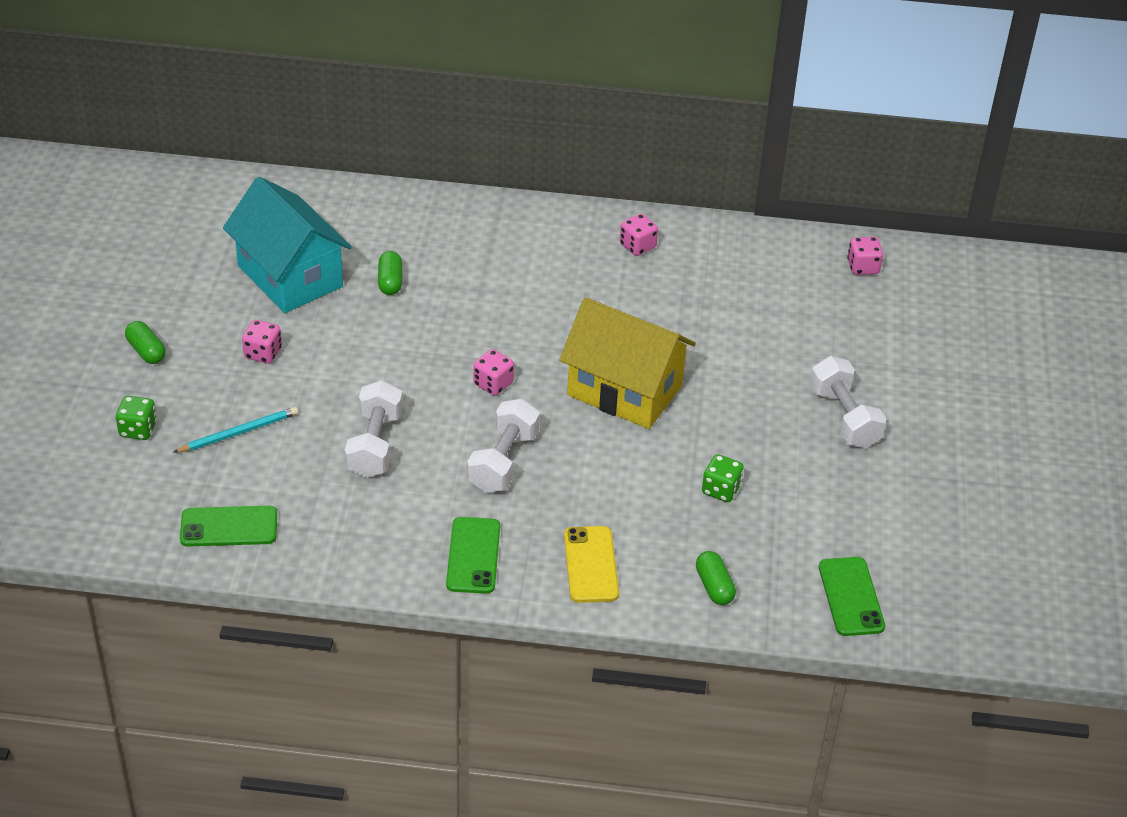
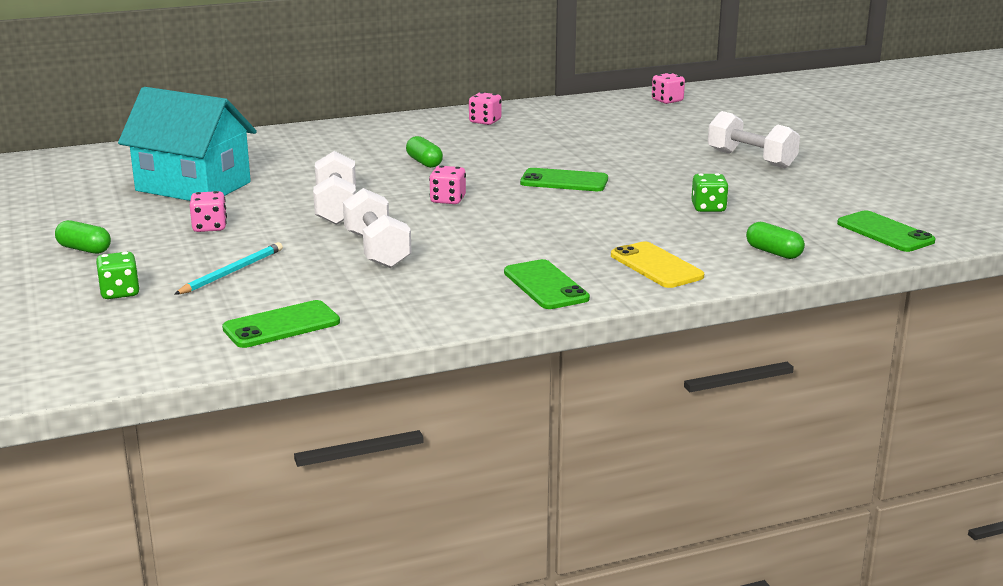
camera: 25 degrees left, 20 degrees down
green capsule [378,251,402,295] -> green capsule moved to [406,136,443,168]
white dumbbell [467,399,540,493] -> white dumbbell moved to [313,151,356,225]
yellow house [559,297,696,429] -> green phone [520,168,608,191]

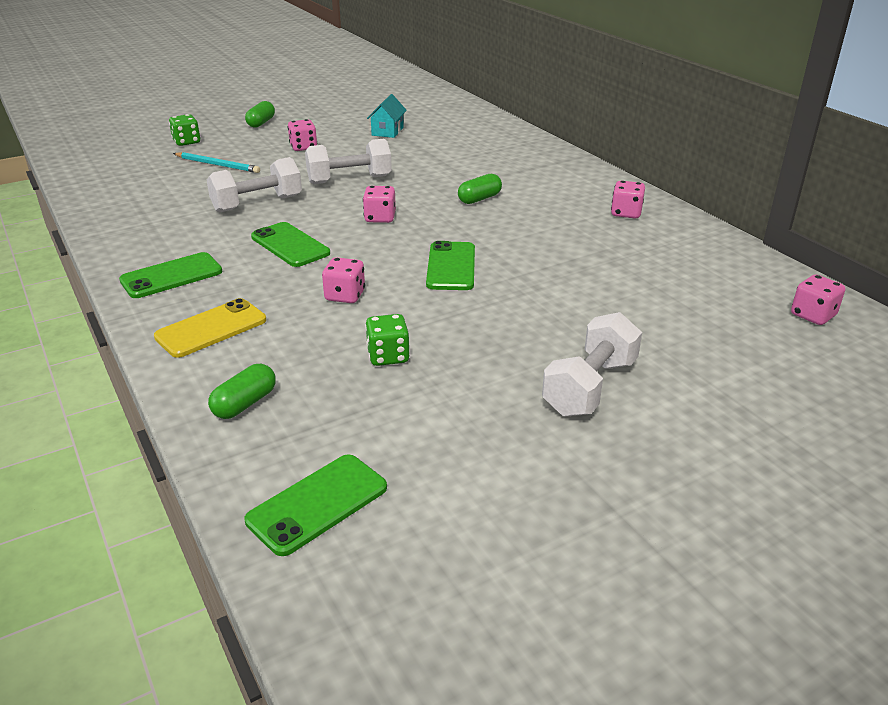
camera: 80 degrees right, 10 degrees up
turquoise house [118,87,257,201] -> turquoise house [367,94,407,138], size x0.44
green phone [222,300,340,348] -> green phone moved to [251,222,330,267]
none -> pink dice [322,257,365,303]

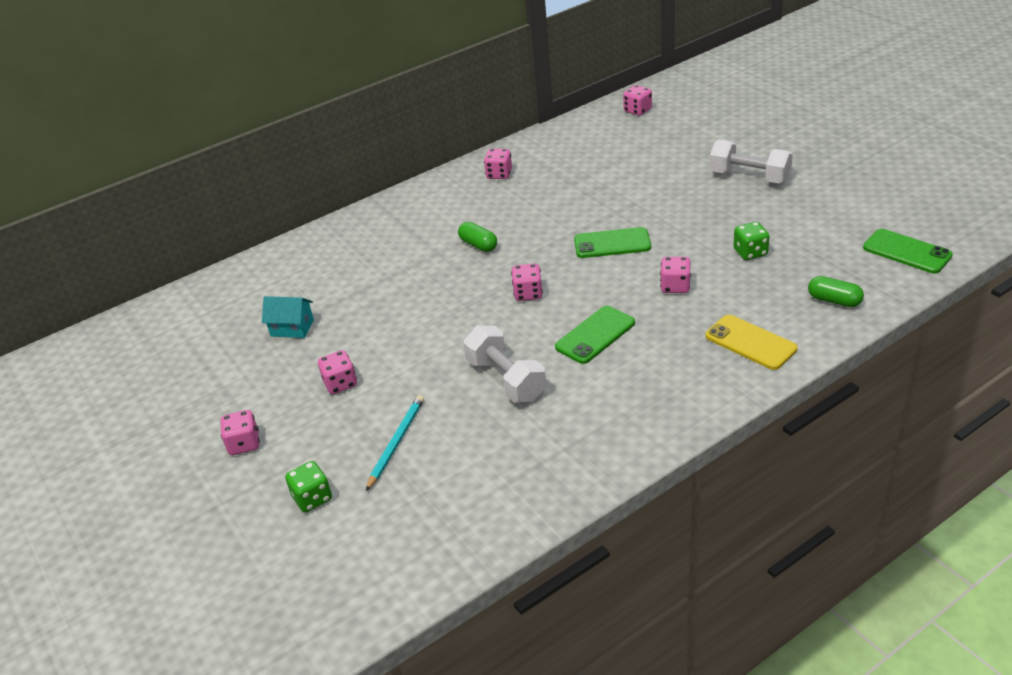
camera: 90 degrees left, 5 degrees up
green phone [119,252,222,298] -> none
green capsule [245,101,275,128] -> pink dice [221,410,260,455]
white dumbbell [305,139,392,184] -> none

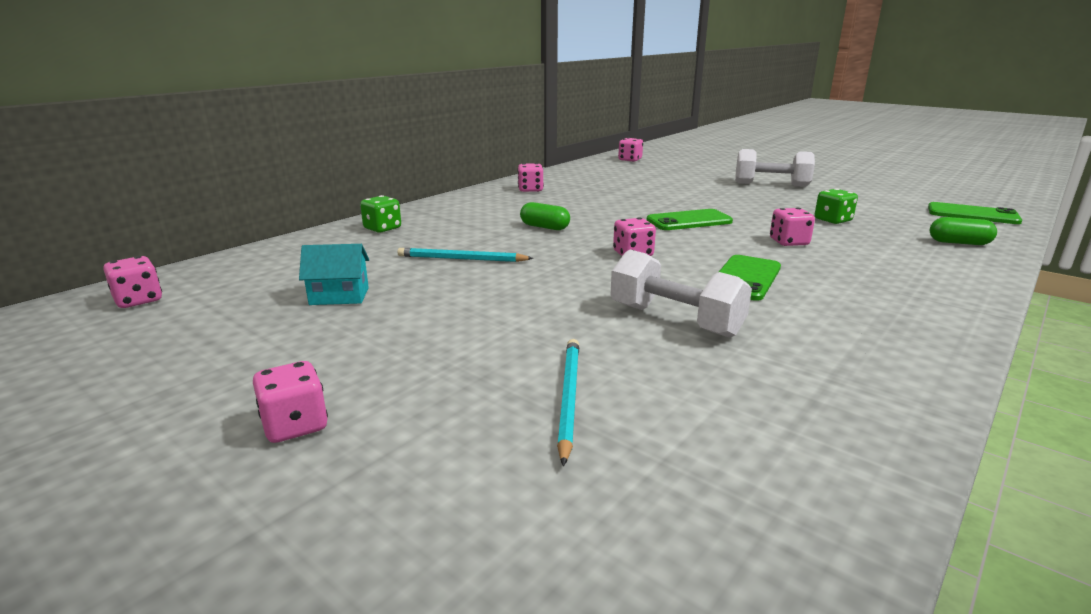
camera: 20 degrees left, 15 degrees down
green dice [285,461,332,512] -> green dice moved to [360,195,401,233]
pink dice [318,350,357,394] -> pink dice moved to [103,256,162,308]
yellow phone [706,315,797,370] -> none
none -> turquoise pencil [397,248,534,262]

